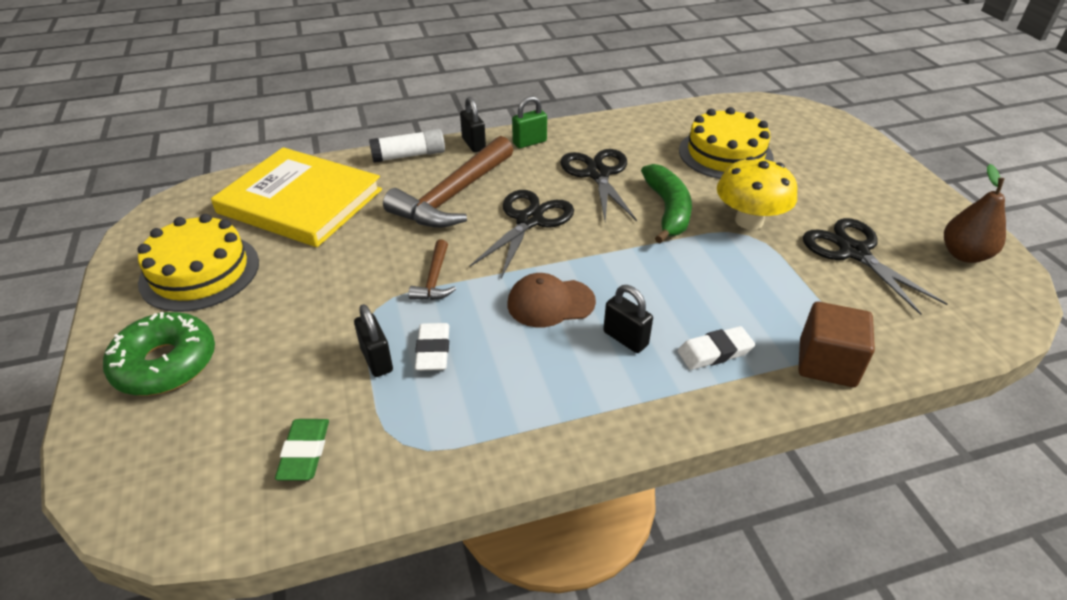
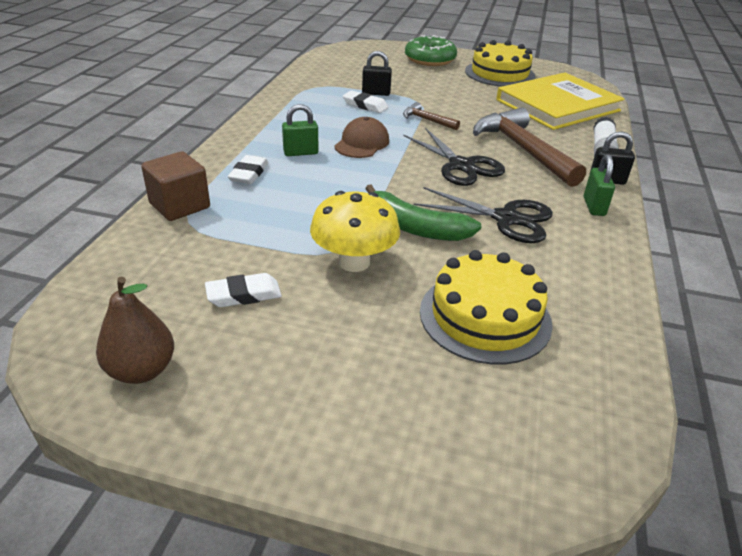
camera: 120 degrees right, 5 degrees down
green eraser [275,419,329,481] -> none
black padlock [603,285,653,353] -> green padlock [282,104,319,156]
black scissors [803,218,948,315] -> white eraser [205,273,282,307]

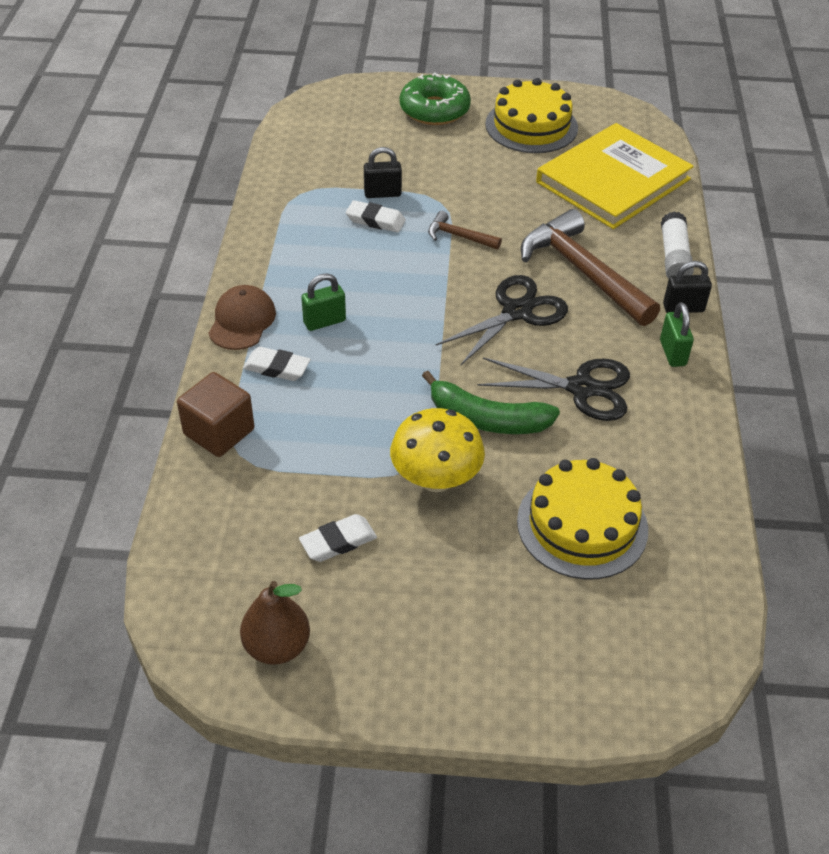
camera: 10 degrees left, 10 degrees up
white eraser [228,155,268,184] -> white eraser turned 75 degrees counterclockwise [243,347,311,381]
brown cap [334,117,389,158] -> brown cap moved to [208,285,276,350]
black scissors [403,129,505,186] -> black scissors turned 90 degrees counterclockwise [436,275,568,365]

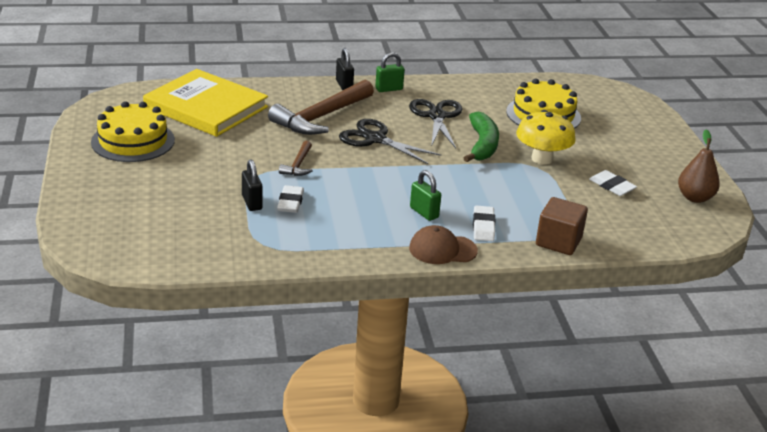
camera: 105 degrees left, 15 degrees down
green donut [400,73,471,125] -> none
white glue stick [661,211,694,278] -> none

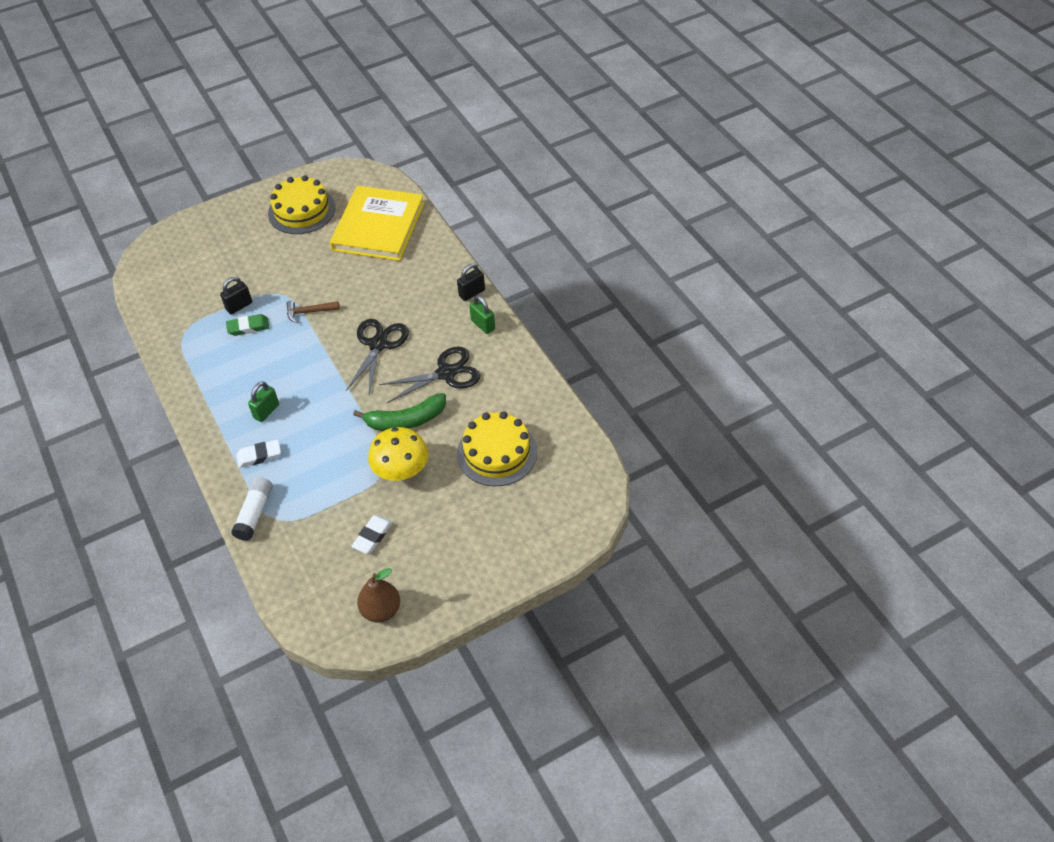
camera: 75 degrees right, 20 degrees up
brown hammer [268,79,374,135] -> none
white eraser [277,185,304,213] -> green eraser [226,314,269,336]
brown cap [409,225,478,264] -> none
brown cube [536,197,588,255] -> white glue stick [231,477,273,541]

